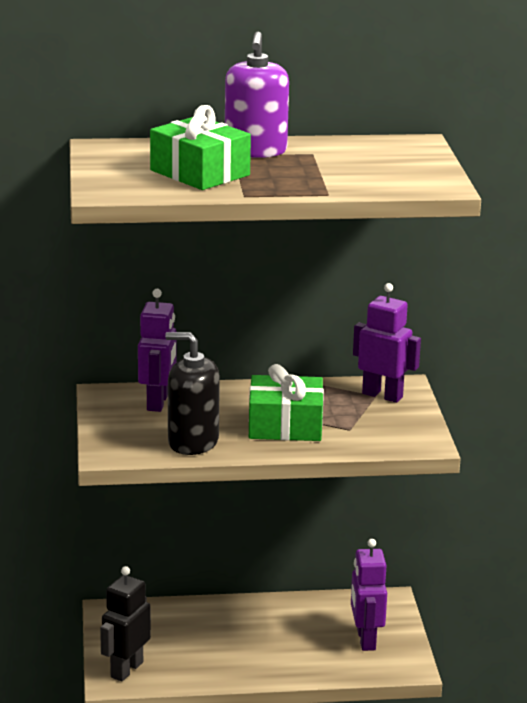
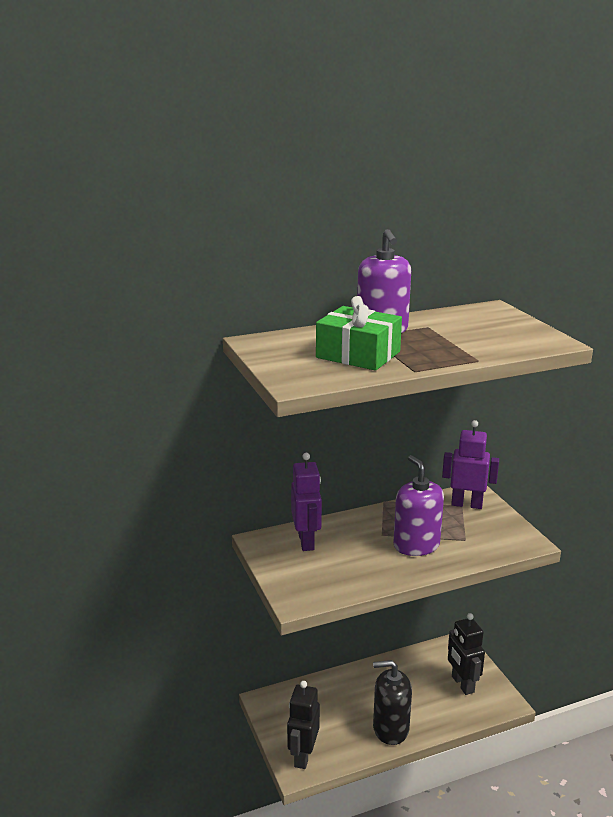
camera: 15 degrees left, 0 degrees up
black soap dispenser [165,332,220,455] -> black soap dispenser moved to [373,660,412,745]
green gift [249,364,324,441] -> purple soap dispenser [393,455,444,556]
purple robot [351,539,387,651] -> black robot [448,613,485,695]

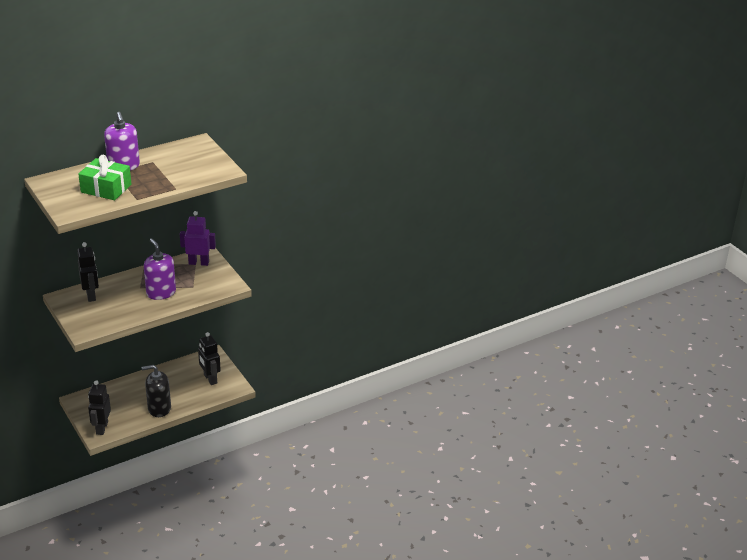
camera: 10 degrees left, 10 degrees up
purple robot [291,453,322,551] -> black robot [77,242,99,302]

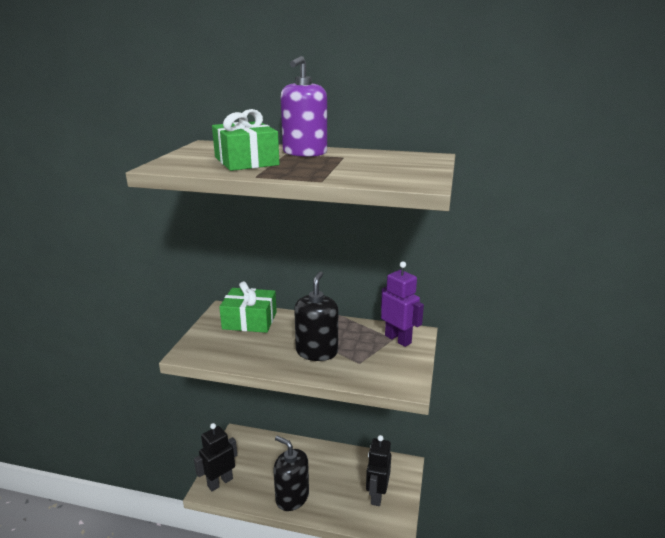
camera: 45 degrees right, 10 degrees down
black robot [77,242,99,302] -> green gift [219,281,277,333]
purple soap dispenser [144,239,176,300] -> black soap dispenser [294,271,338,361]

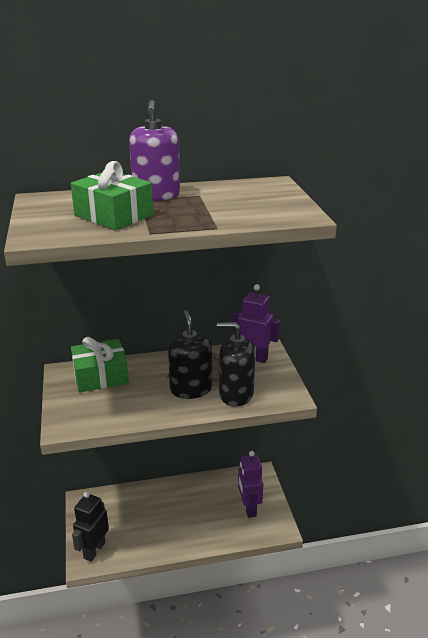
camera: 25 degrees left, 5 degrees up
black soap dispenser [273,436,309,511] -> black soap dispenser moved to [217,322,255,406]
black robot [366,435,391,506] -> purple robot [238,451,263,518]

